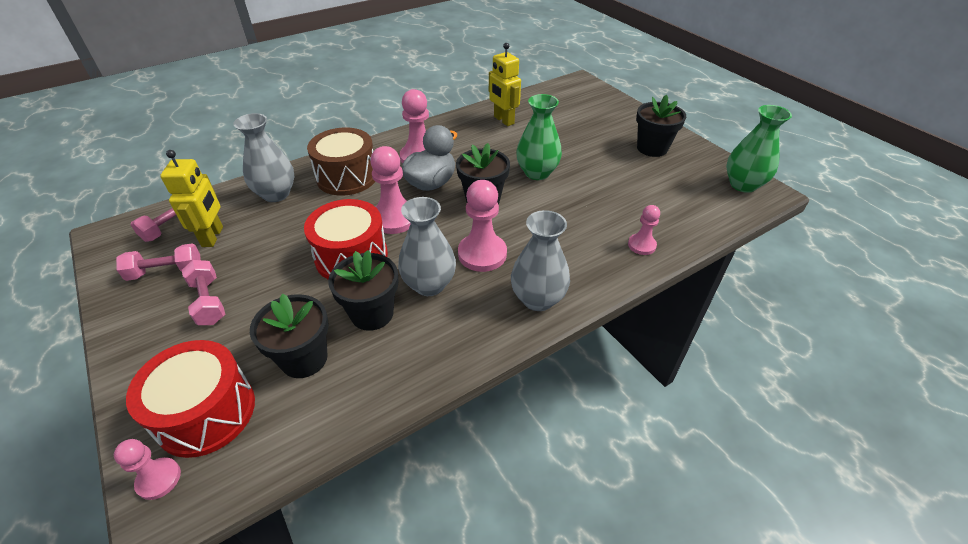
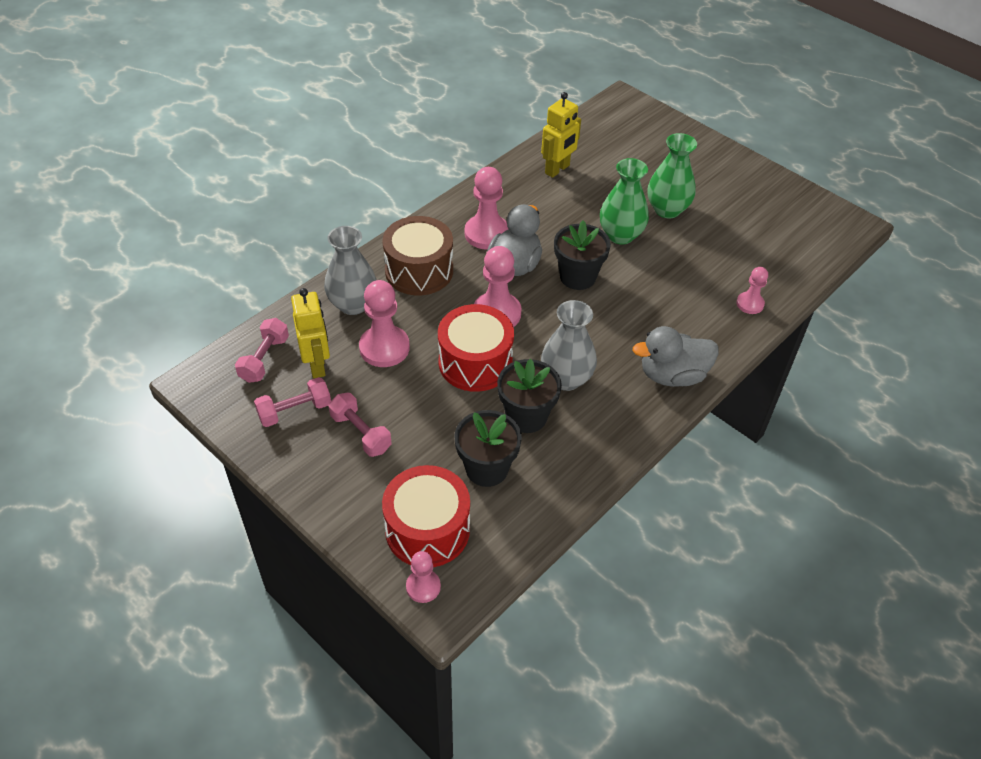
camera: 15 degrees left, 5 degrees up
pink pawn [458,180,507,272] -> pink pawn moved to [359,280,410,367]
yellow robot [489,43,521,126] -> yellow robot turned 90 degrees counterclockwise [541,92,581,178]
grey vase [511,210,570,311] -> grey duck [633,326,719,387]
black flower pot [636,95,686,157] -> none
green vase [726,105,792,193] -> green vase moved to [648,133,697,218]

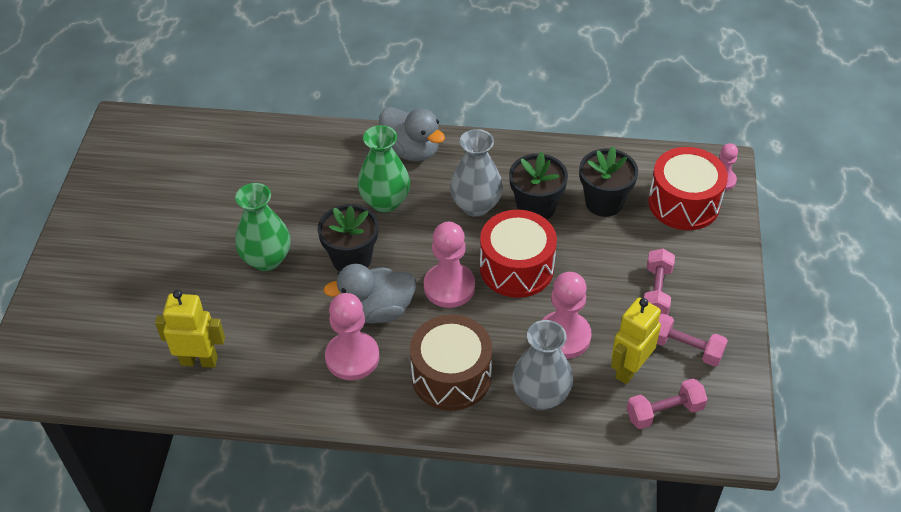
camera: 125 degrees left, 0 degrees up
green vase [648,133,697,218] -> green vase moved to [358,125,410,213]
pink pawn [736,267,768,314] -> none

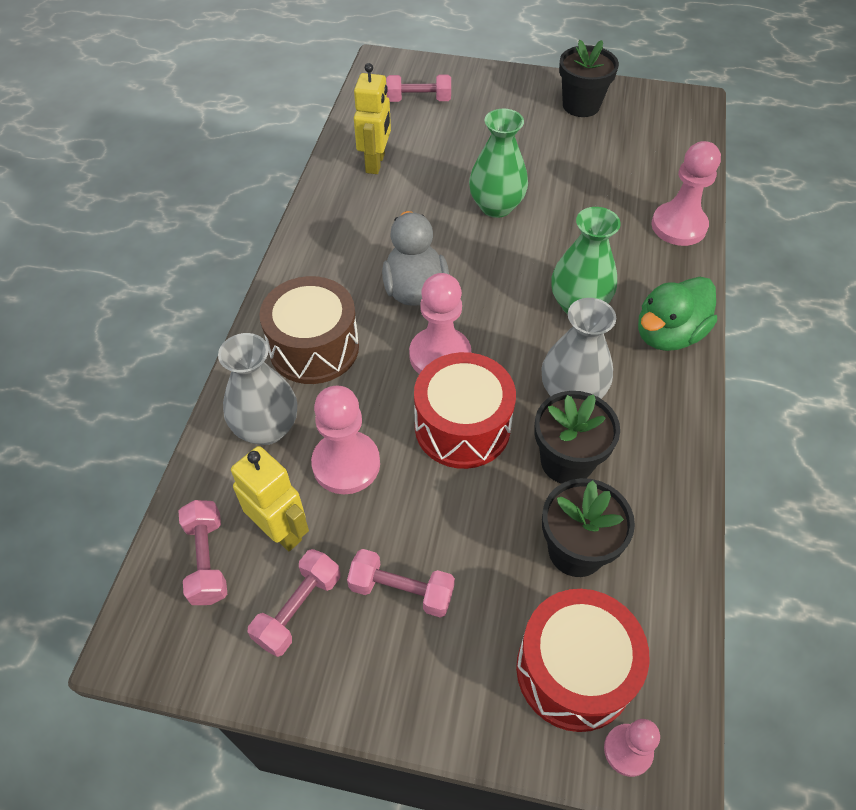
camera: 95 degrees right, 5 degrees up
black flower pot [317,204,378,271] -> black flower pot moved to [559,40,619,117]
pink pawn [325,293,380,380] -> pink pawn moved to [651,141,721,246]
grey duck [379,107,445,161] -> green duck [638,277,717,351]
none -> pink dumbbell [386,74,451,102]

